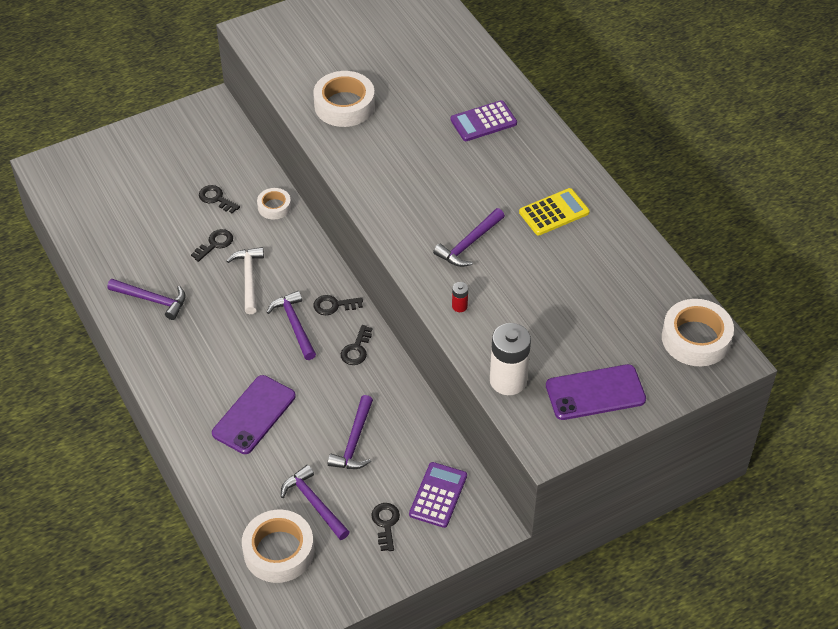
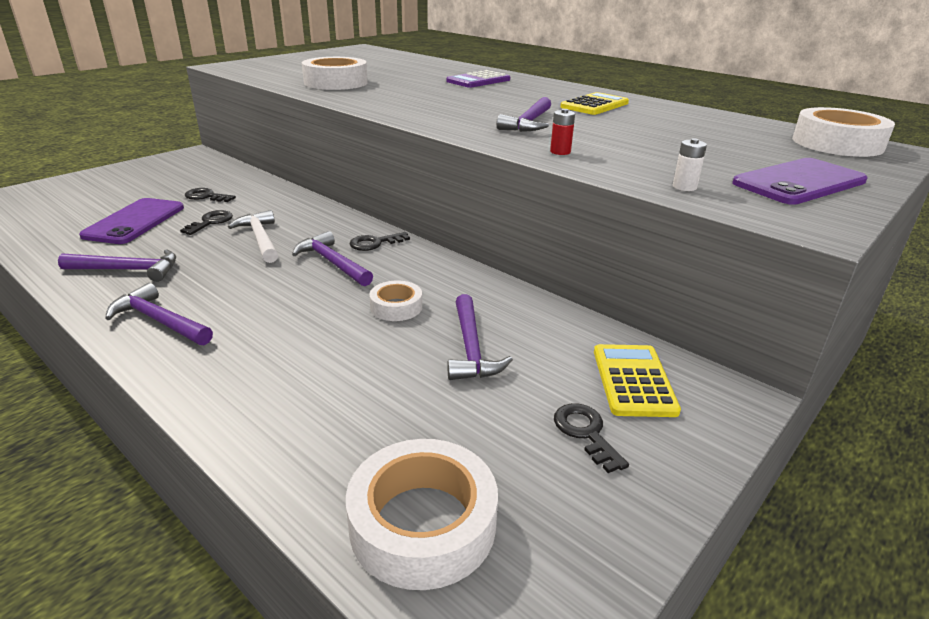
camera: 20 degrees left, 20 degrees down
purple phone [212,375,296,454] -> purple phone moved to [79,198,184,244]
white tape [257,188,291,220] -> white tape moved to [369,281,422,321]
purple hammer [281,465,350,540] -> purple hammer moved to [105,283,213,345]
black key [341,325,372,365] -> none
purple calculator [409,462,467,528] -> yellow calculator [594,344,681,417]
white battery [490,323,531,395] -> white battery [673,138,707,191], size x0.43

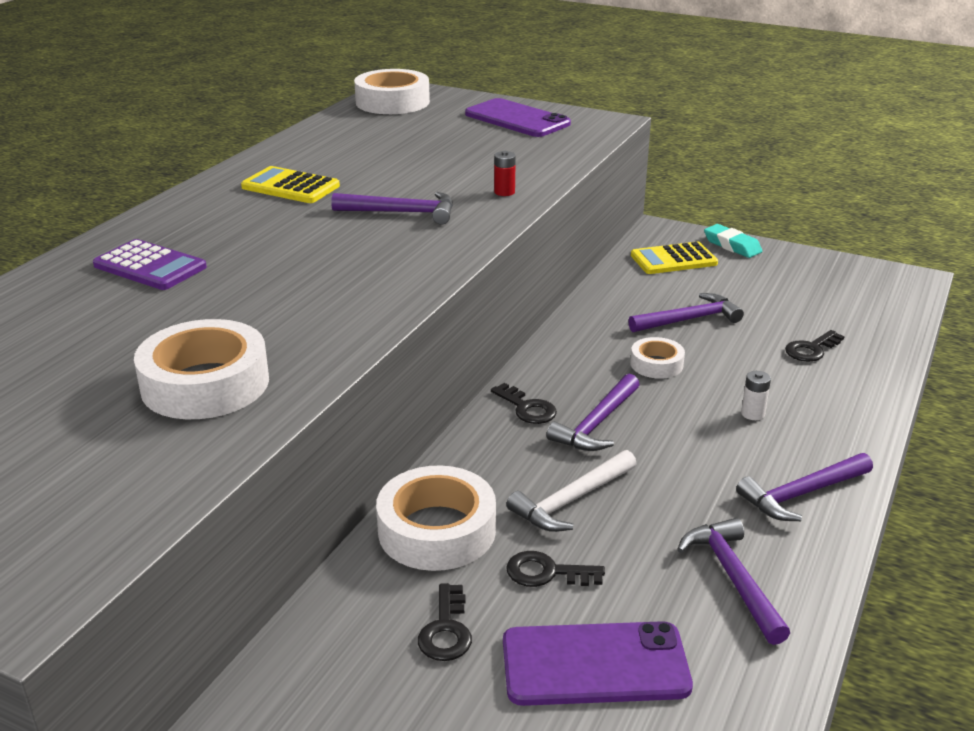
camera: 105 degrees left, 0 degrees up
purple hammer [105,283,213,345] -> purple hammer turned 45 degrees clockwise [736,453,873,521]
white tape [346,439,498,590] -> white tape moved to [376,465,496,571]
black key [554,403,629,473] -> black key moved to [785,330,845,362]
white battery [673,138,707,191] -> white battery moved to [741,371,771,420]
none -> turquoise eraser [704,224,762,258]

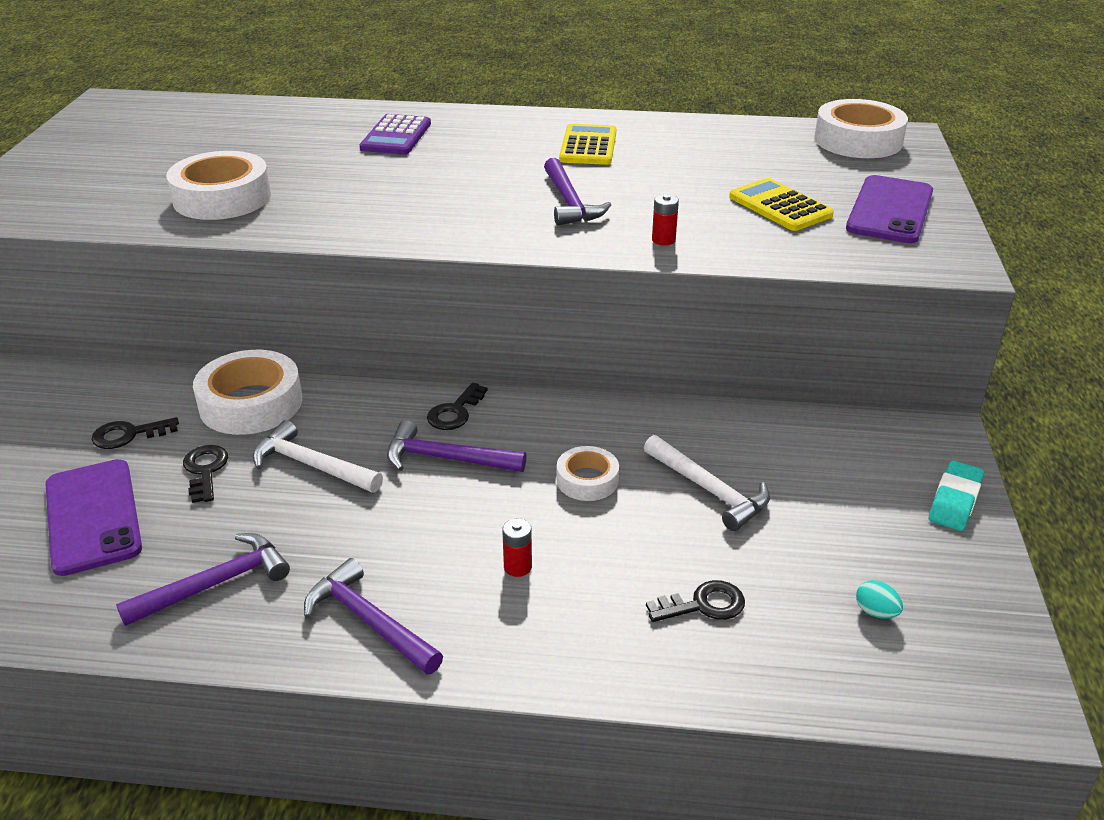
camera: 70 degrees right, 5 degrees up
purple hammer [628,293,744,332] -> white hammer [644,435,770,531]
yellow calculator [631,241,718,274] -> yellow calculator moved to [729,178,834,231]
white battery [741,371,771,420] -> red battery [502,518,532,577]
black key [785,330,845,362] -> black key turned 135 degrees clockwise [646,580,745,622]
none -> turquoise egg [856,580,903,619]

